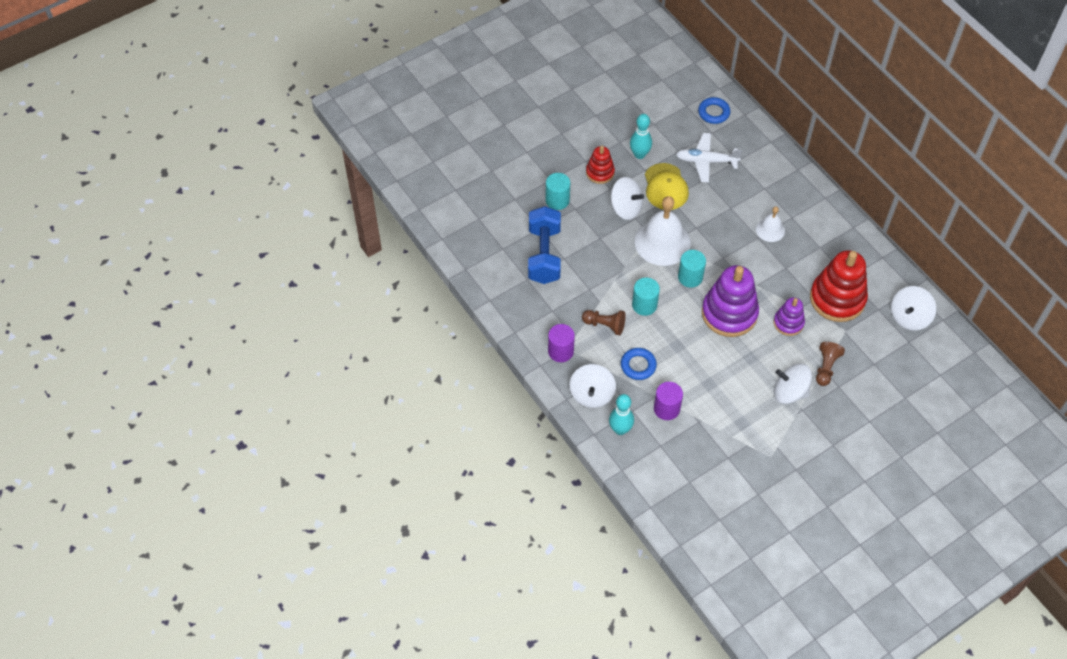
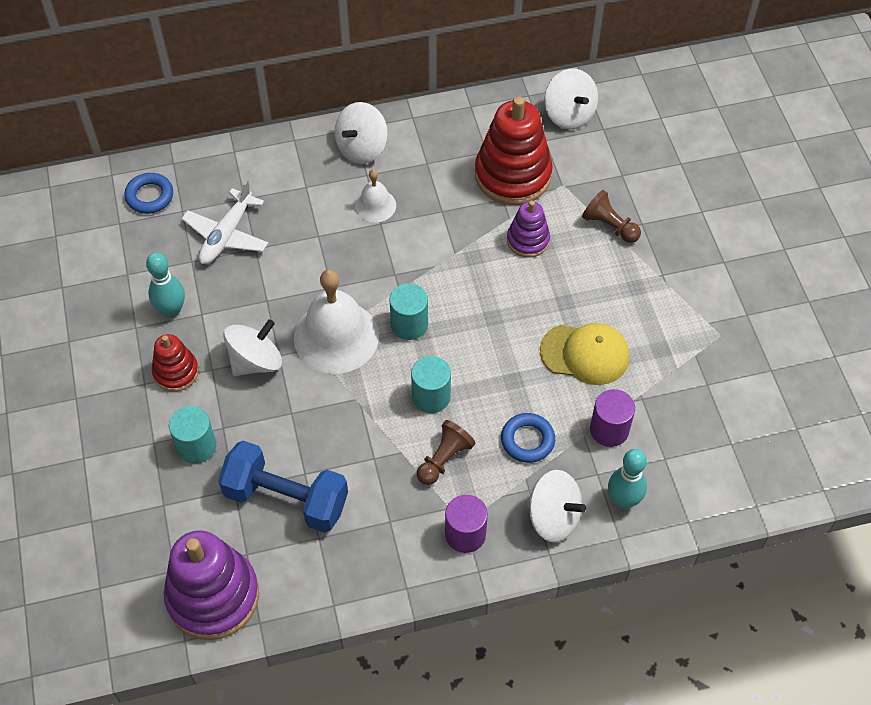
camera: 70 degrees left, 0 degrees up
yellow cap [645,163,689,210] -> yellow cap moved to [540,323,629,385]
purple stacking toy [702,265,759,337] -> purple stacking toy moved to [164,530,259,640]
white spinning top [774,364,812,404] -> white spinning top moved to [335,102,388,164]

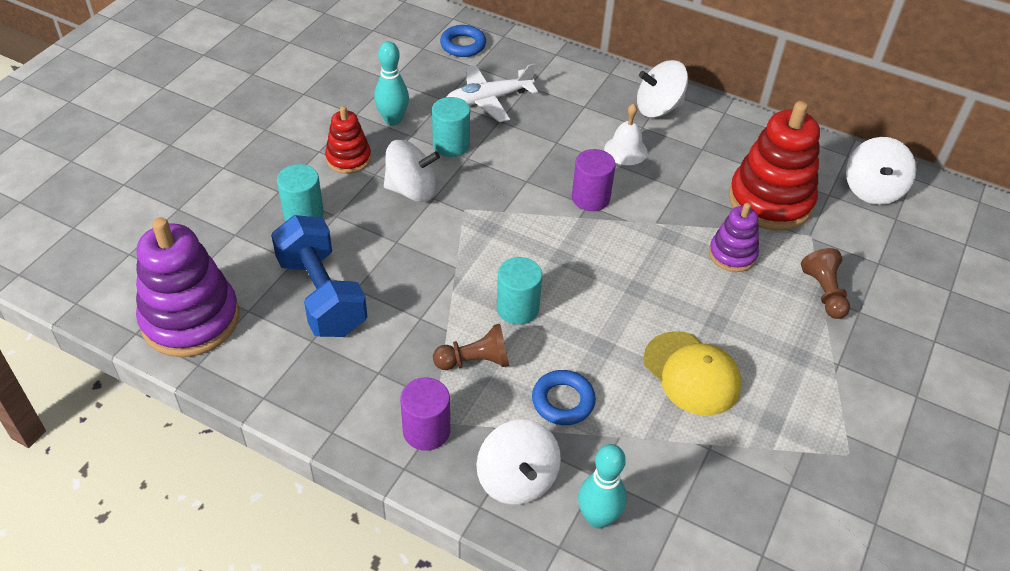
camera: 40 degrees right, 10 degrees down
white bell [294,269,379,374] -> none
turquoise cylinder [389,283,428,340] -> turquoise cylinder moved to [432,97,470,157]
purple cylinder [590,389,635,447] -> purple cylinder moved to [572,149,616,211]

